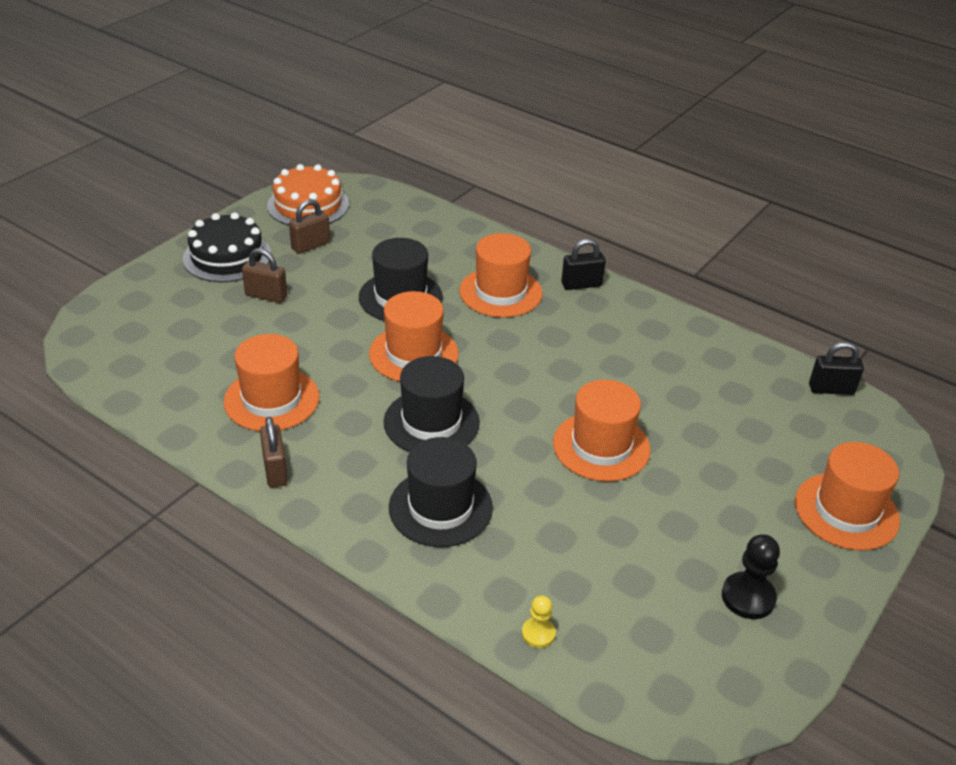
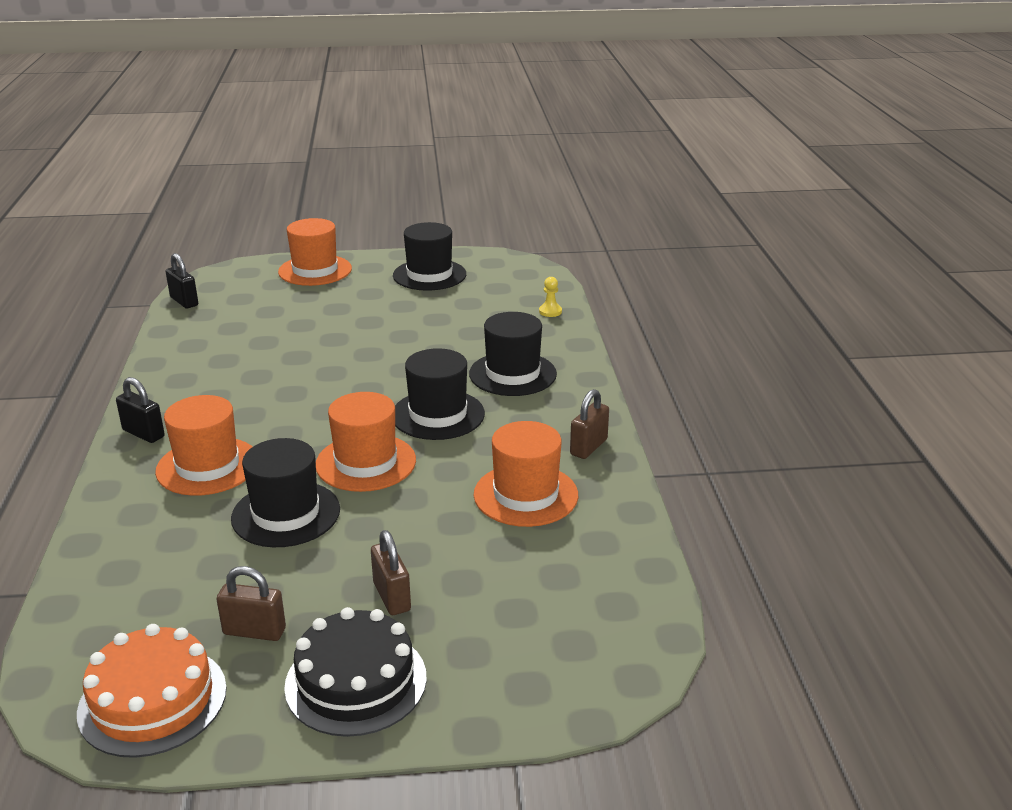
camera: 130 degrees left, 10 degrees down
orange hat [553,379,651,482] -> none
black pawn [722,534,780,619] -> black hat [393,222,466,291]

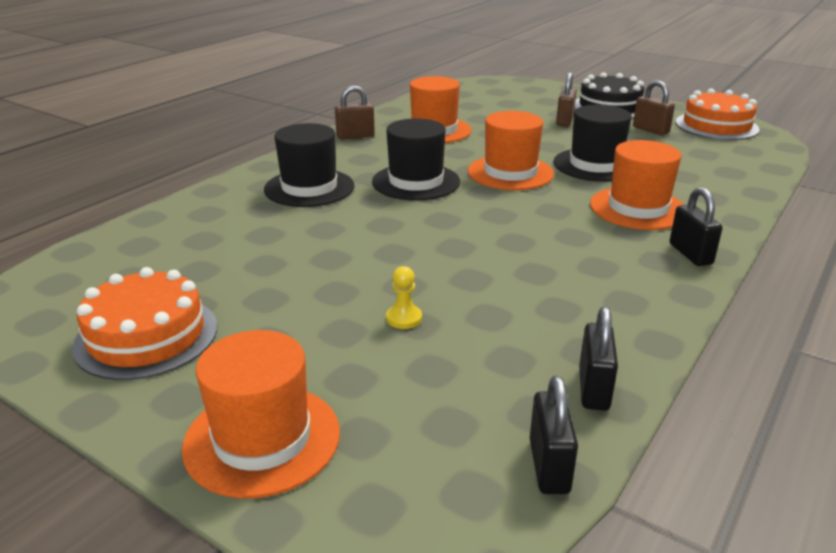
camera: 140 degrees left, 0 degrees up
black hat [393,222,466,291] -> orange cake [72,267,217,380]
yellow pawn [539,277,562,317] -> yellow pawn moved to [386,266,422,329]
none -> black padlock [579,307,618,411]

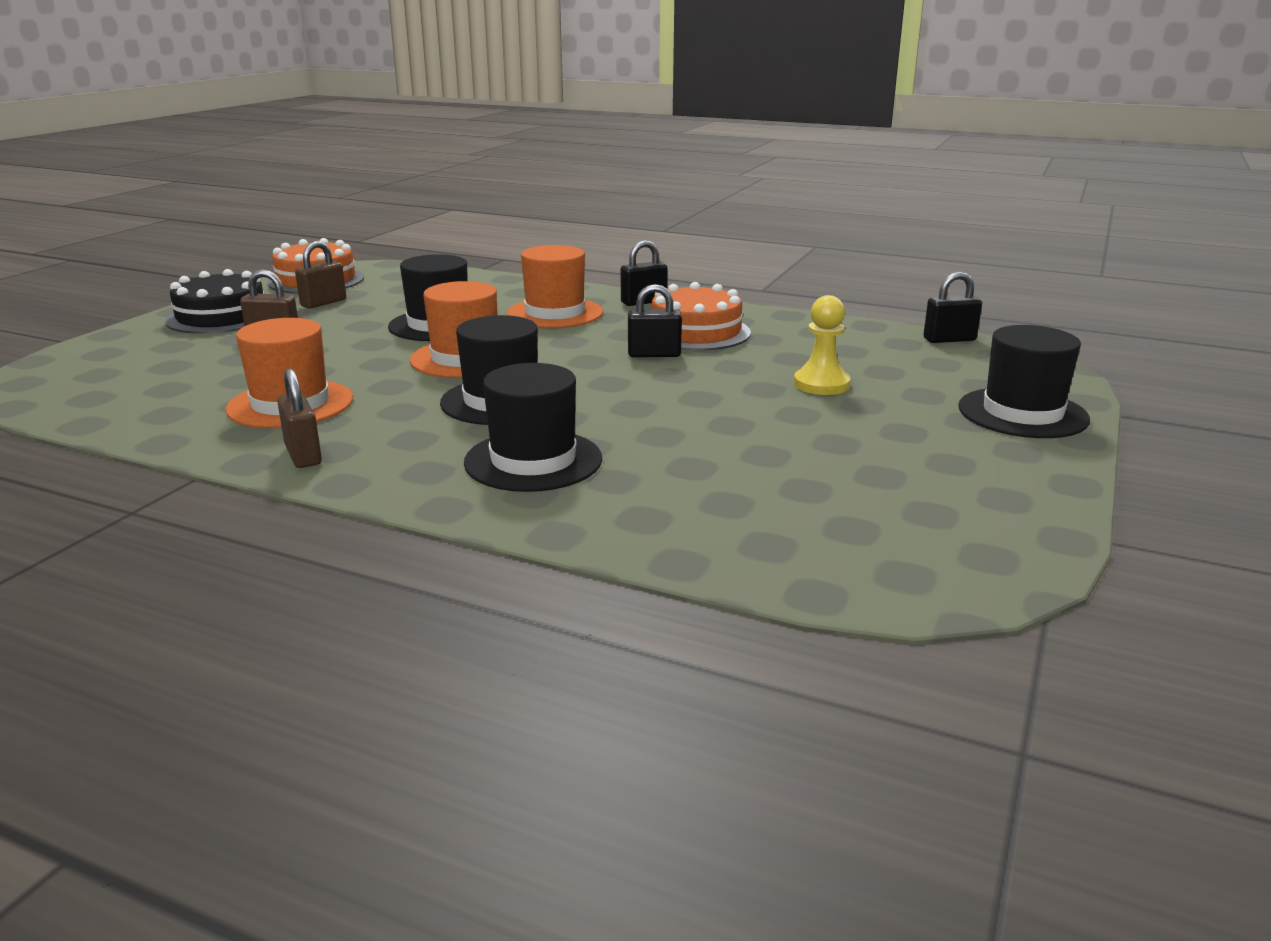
camera: 100 degrees left, 5 degrees down
orange cake [72,267,217,380] -> orange cake moved to [652,282,751,350]
orange hat [182,330,340,499] -> black hat [958,325,1090,438]
yellow pawn [386,266,422,329] -> yellow pawn [794,295,851,395], size x1.64
black padlock [579,307,618,411] -> black padlock moved to [628,284,682,357]

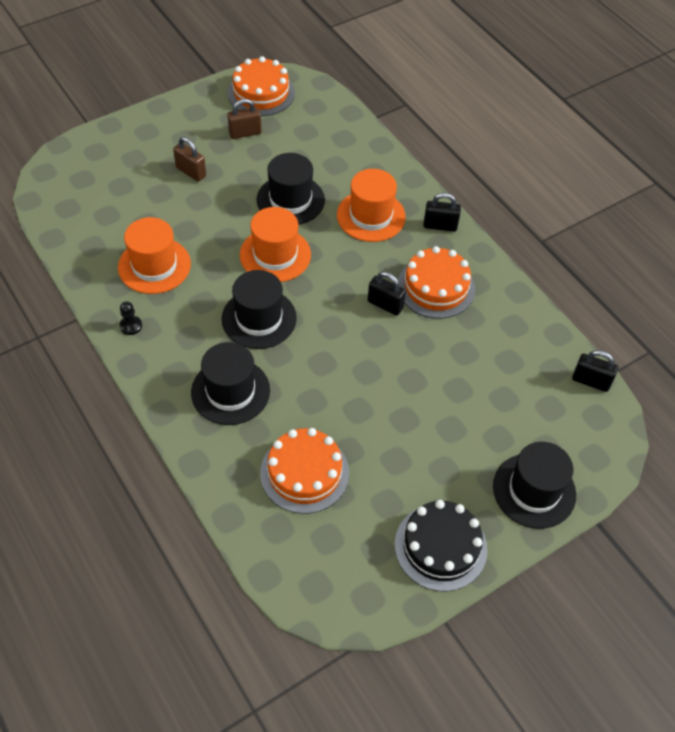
camera: 30 degrees right, 30 degrees up
black cake [165,269,264,334] -> black cake moved to [395,500,487,592]
brown padlock [277,369,322,468] -> black pawn [119,302,142,335]
yellow pawn [794,295,851,395] -> none
none -> orange cake [260,428,349,514]

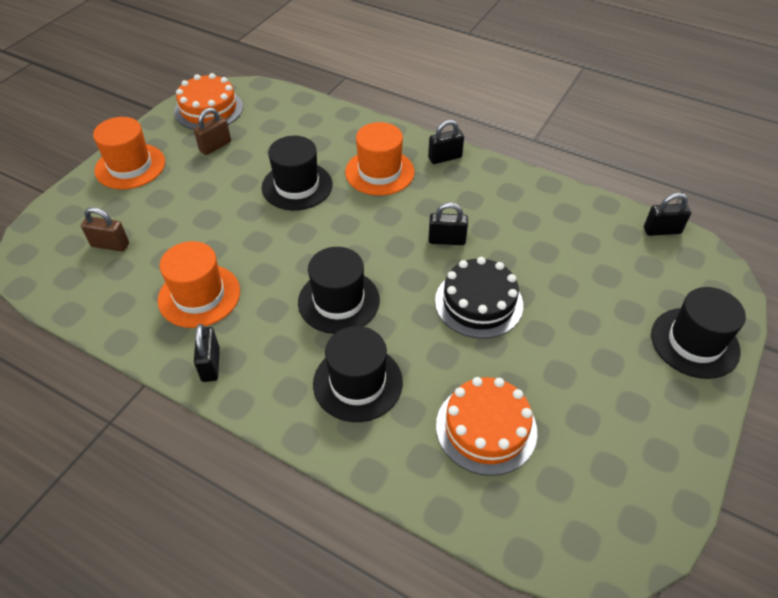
camera: 25 degrees left, 5 degrees down
black pawn [119,302,142,335] -> black padlock [194,324,220,382]
brown padlock [173,137,206,182] -> brown padlock moved to [81,207,129,252]
orange hat [240,207,311,282] -> orange hat moved to [93,117,165,190]
black cake [395,500,487,592] -> black cake moved to [435,257,523,339]
orange cake [398,246,475,319] -> none

